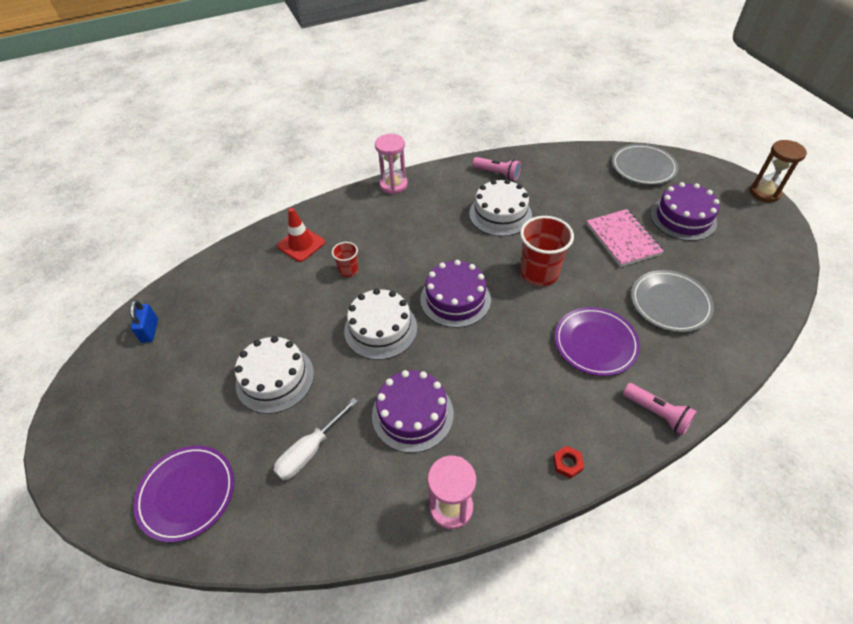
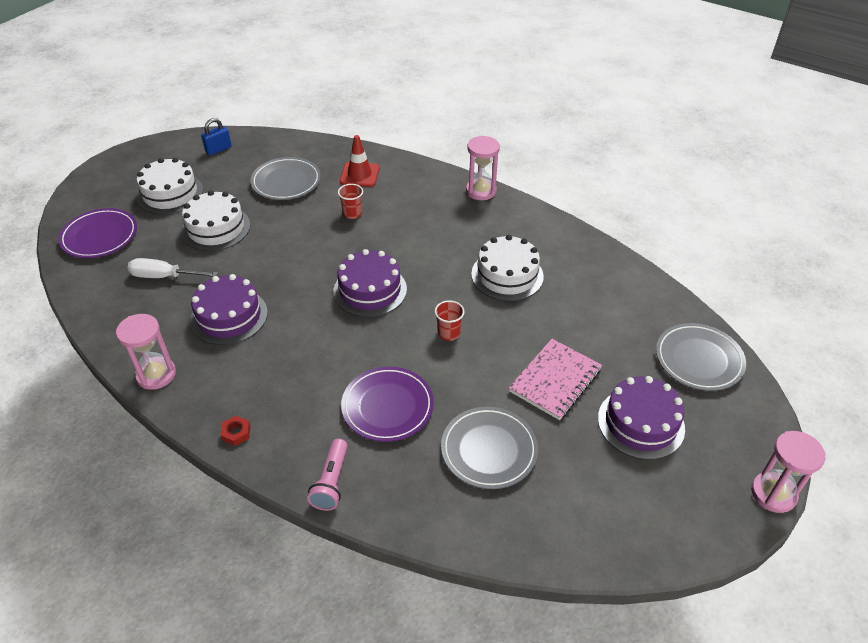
camera: 55 degrees right, 5 degrees down
white cake [344,288,417,360] -> white cake moved to [137,158,203,214]
pink flashlight [472,157,521,181] -> none
red cup [520,216,574,286] -> red cup [435,300,464,341], size x0.52
brown hourglass [749,140,807,202] -> pink hourglass [751,431,826,513]
none -> grey plate [251,157,321,200]

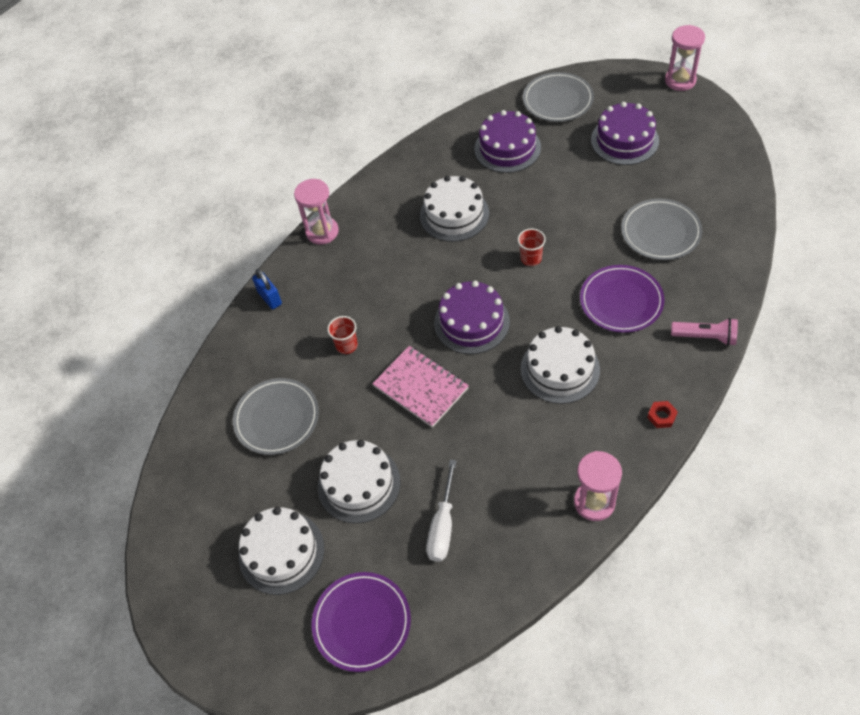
camera: 80 degrees left, 10 degrees up
purple cake [190,274,268,345] -> purple cake moved to [474,110,541,173]
blue padlock [201,118,232,155] -> blue padlock moved to [252,269,282,309]
red traffic cone [340,135,380,187] -> none
pink notebook [509,339,602,420] -> pink notebook moved to [372,346,469,428]
none -> white cake [521,326,600,404]

